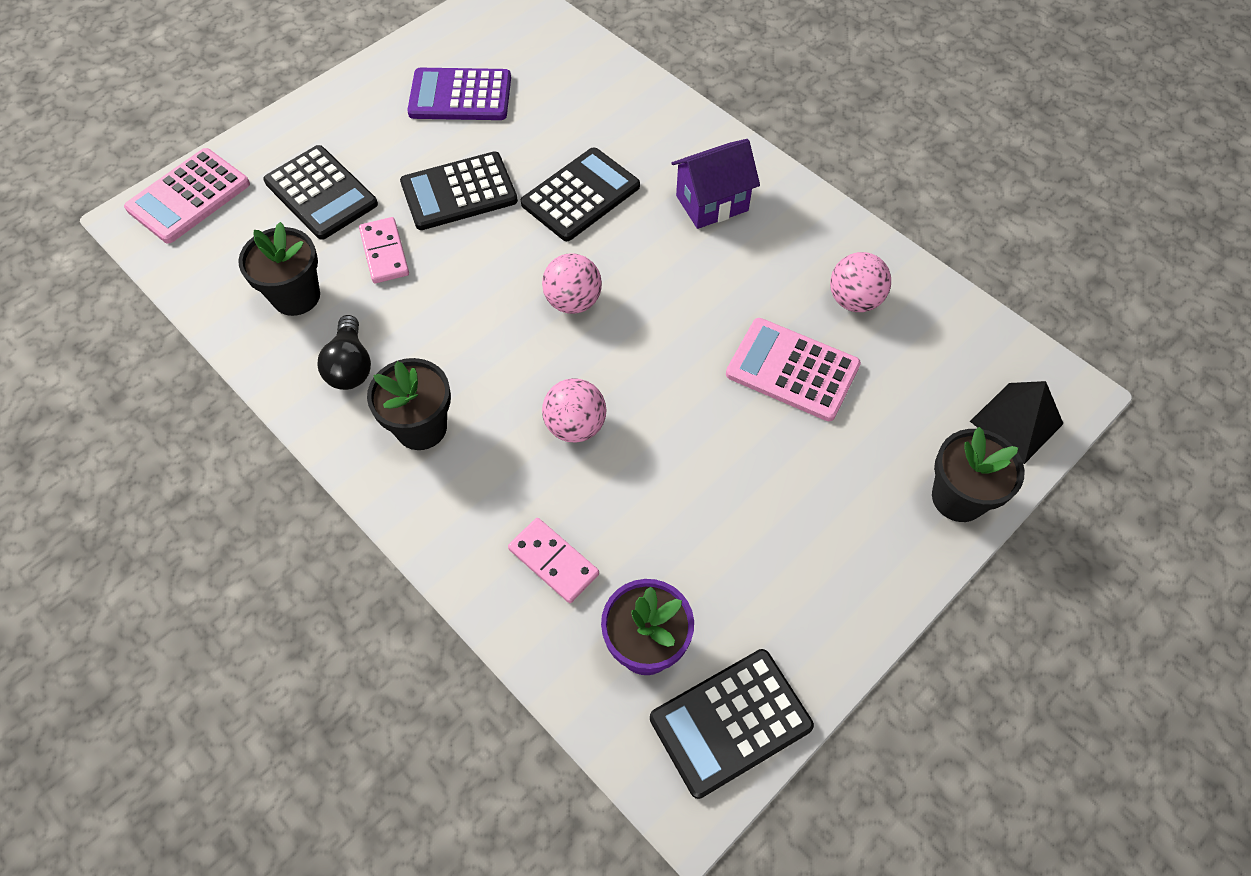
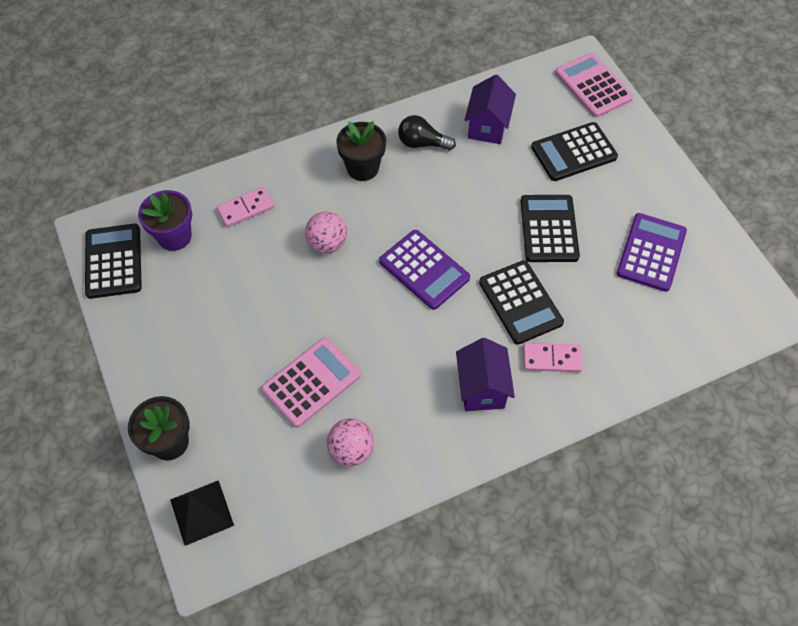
camera: 110 degrees right, 0 degrees up
black flower pot [238,222,320,316] -> purple house [464,74,516,144]
pink domino [359,217,409,283] -> pink domino moved to [523,343,582,372]
pink ball [542,253,602,314] -> purple calculator [379,230,470,310]

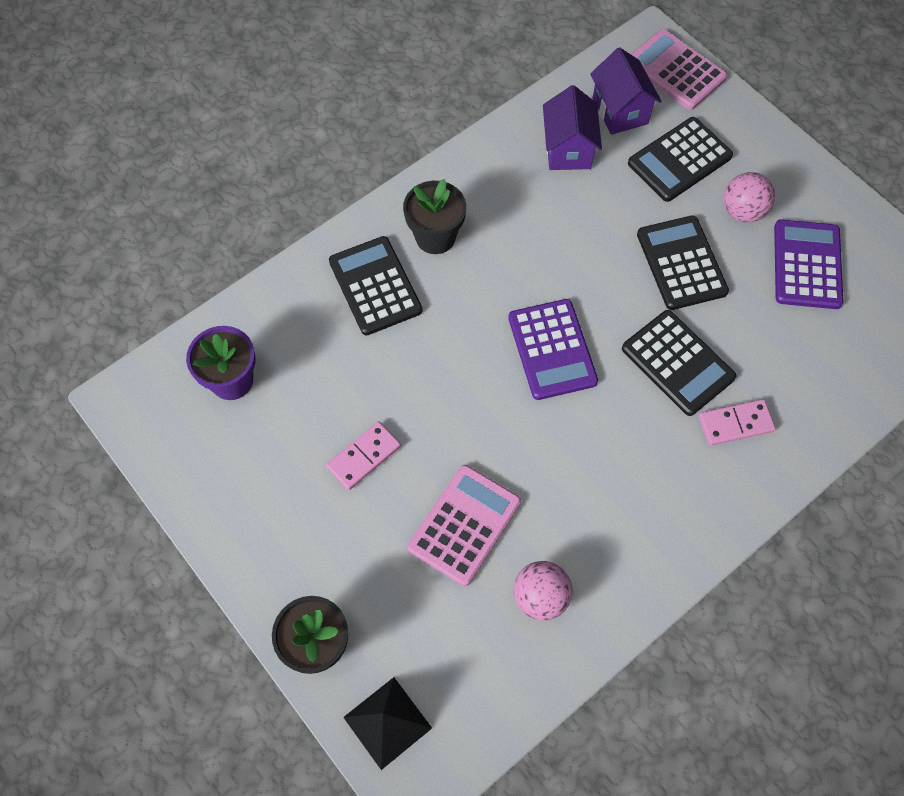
camera: 15 degrees left, 5 degrees up
black calculator [85,224,142,299] -> black calculator moved to [329,236,423,335]
pink domino [217,187,274,227] -> pink domino moved to [326,421,401,490]
pink ball [305,211,347,253] -> pink ball moved to [724,172,775,223]
purple calculator [379,230,470,310] -> purple calculator turned 45 degrees clockwise [508,299,598,400]
black light bulb [398,115,456,151] -> none
purple house [456,338,515,411] -> purple house moved to [590,47,662,135]

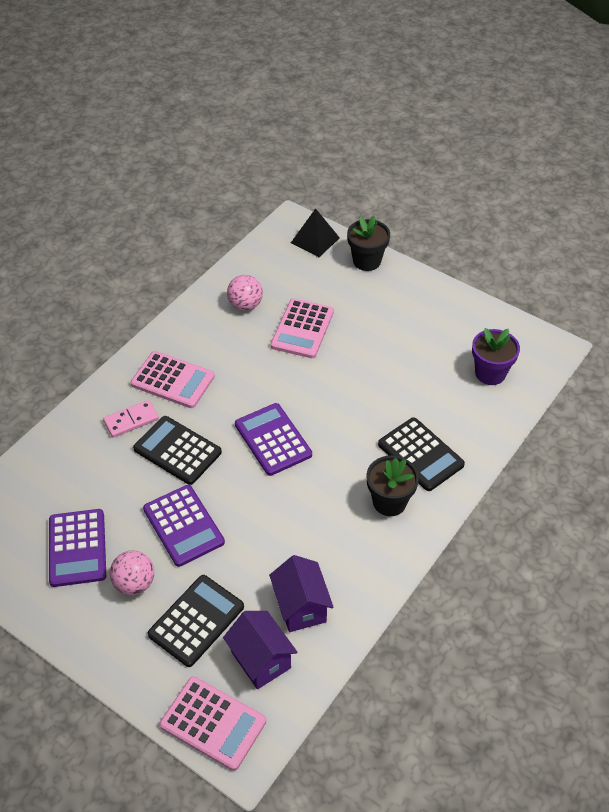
camera: 165 degrees right, 15 degrees down
pink domino [326,421,401,490] -> none
black calculator [637,215,729,310] -> purple calculator [143,485,225,567]
none -> pink calculator [131,351,215,408]

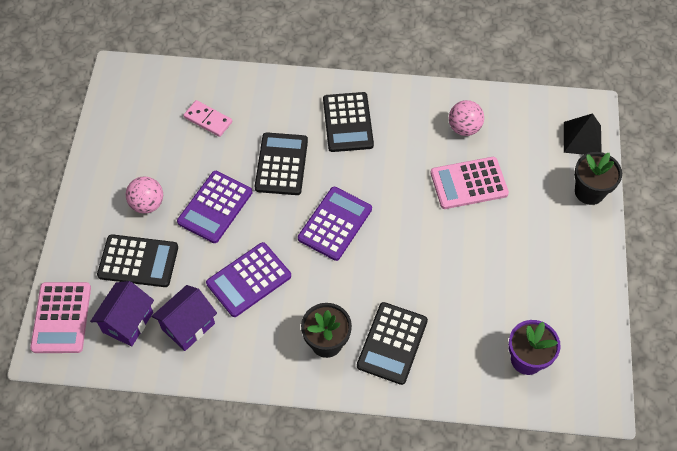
camera: 60 degrees right, 10 degrees up
purple calculator [49,509,106,587] -> purple calculator moved to [206,242,291,317]
pink domino [103,400,159,438] -> pink domino moved to [183,100,232,137]
pink calculator [131,351,215,408] -> black calculator [323,92,374,152]

